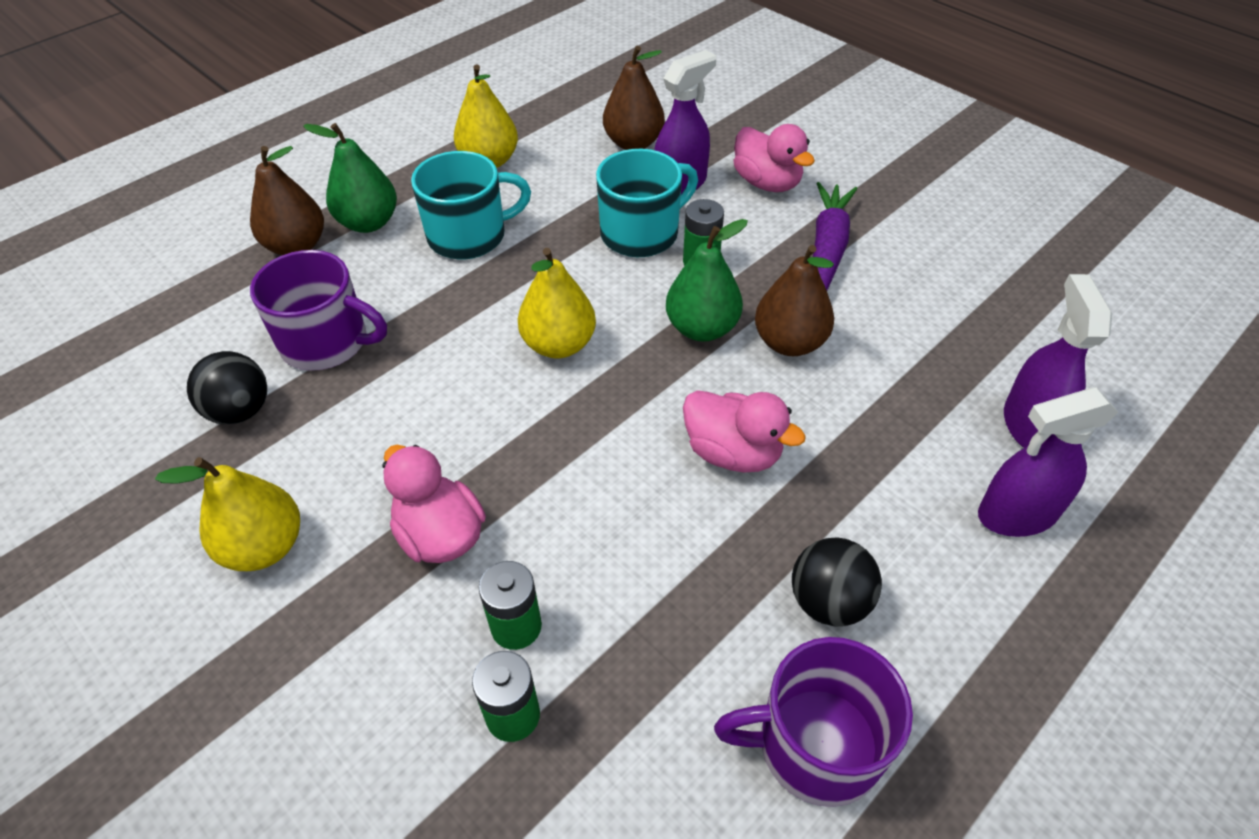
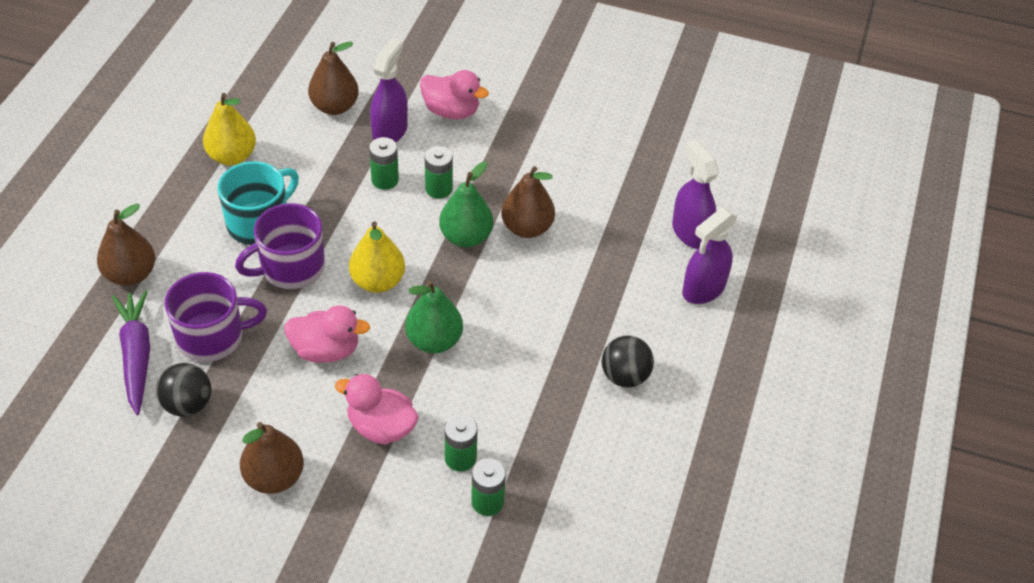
camera: 30 degrees left, 0 degrees up
yellow pear [155,457,300,571] -> brown pear [240,422,304,494]
green pear [303,123,397,233] -> green pear moved to [405,281,463,353]
turquoise mug [596,149,698,257] -> green battery [369,137,399,190]
pink duck [683,390,806,472] -> pink duck moved to [284,305,370,363]
purple mug [714,637,913,807] -> purple mug moved to [235,203,325,289]
purple carrot [813,182,857,290] -> purple carrot moved to [112,290,150,415]

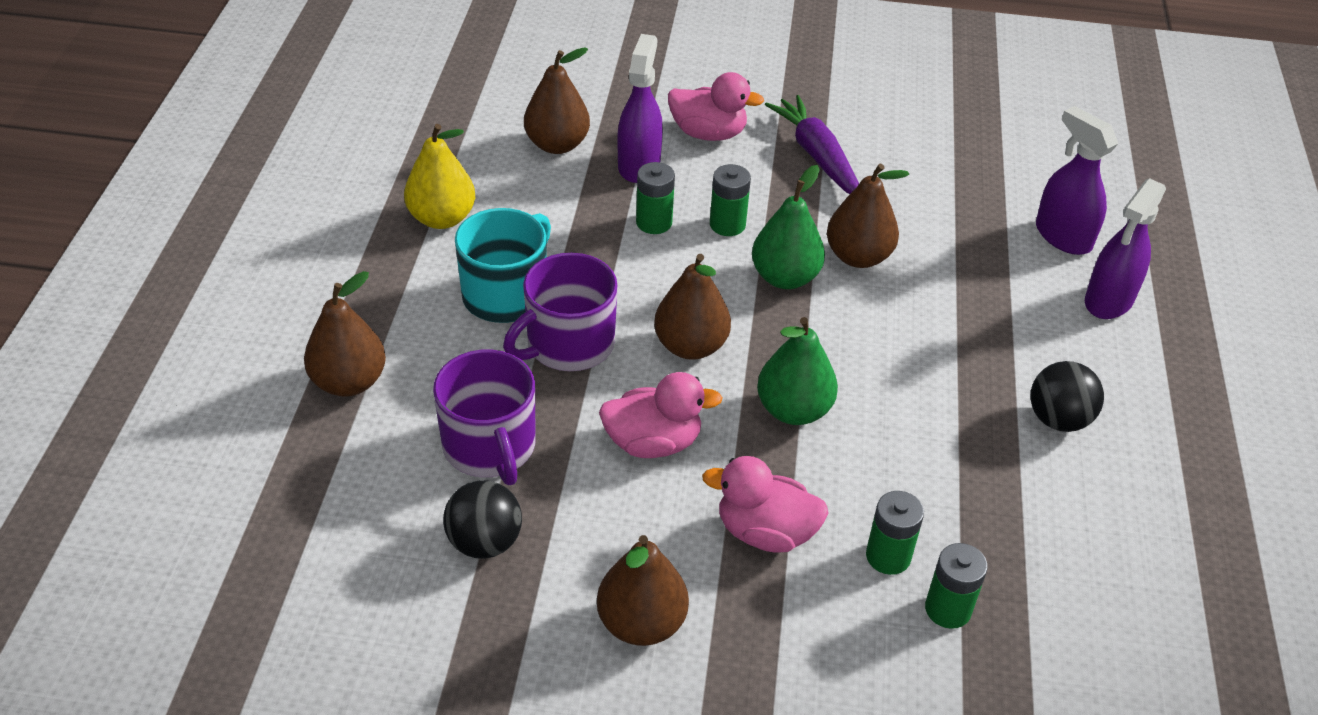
camera: 10 degrees left, 5 degrees down
purple carrot [112,290,150,415] -> purple carrot moved to [765,95,859,194]
purple mug [164,272,267,362] -> purple mug turned 90 degrees clockwise [433,349,536,485]
yellow pear [349,221,405,293] -> brown pear [654,254,731,360]

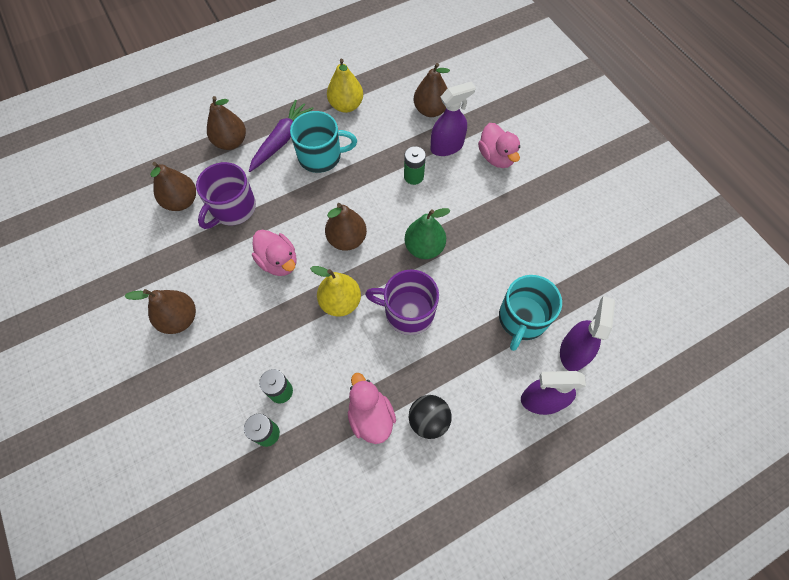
camera: 55 degrees right, 20 degrees up
black ball [443,480,522,559] -> none
purple mug [503,253,618,371] -> purple mug moved to [365,269,439,335]
pink duck [702,456,829,553] -> pink duck moved to [348,373,396,444]
green battery [710,164,751,236] -> none
green pear [757,317,838,425] -> yellow pear [310,266,361,317]
purple carrot [765,95,859,194] -> purple carrot moved to [249,100,314,172]
brown pear [827,164,909,268] -> brown pear moved to [150,162,196,211]
none -> turquoise mug [499,275,562,351]

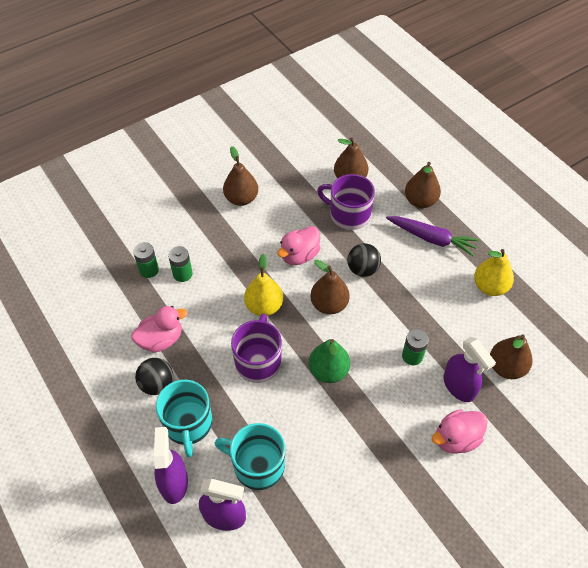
camera: 85 degrees right, 10 degrees down
turquoise mug [290,111,357,173] -> turquoise mug moved to [156,380,212,458]
none -> black ball [347,243,381,277]

